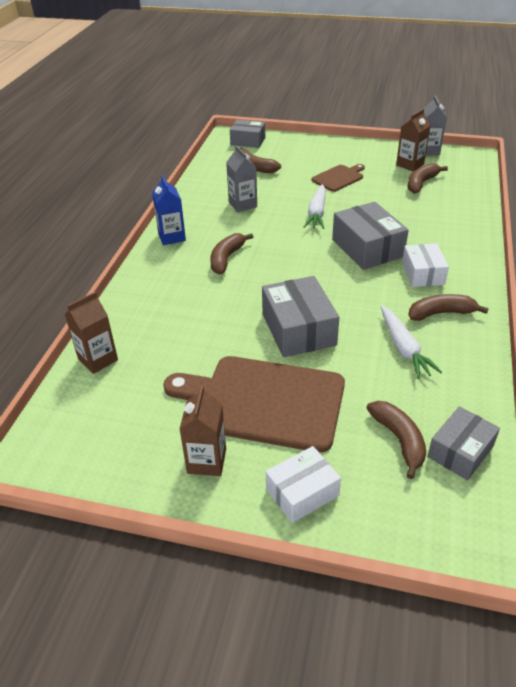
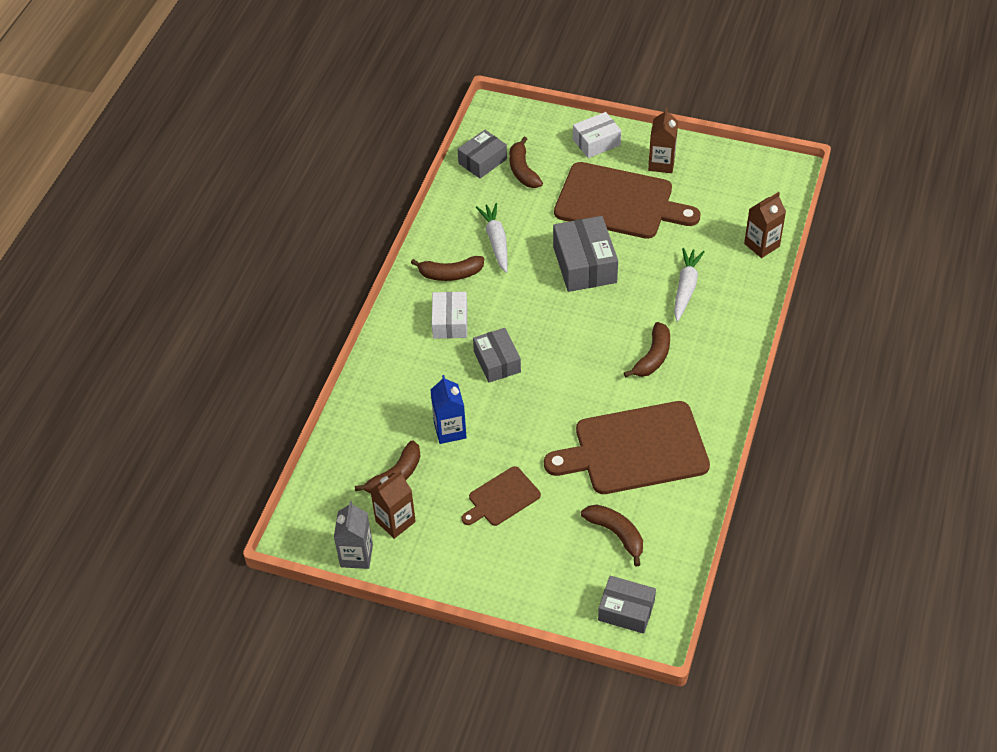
camera: 175 degrees left, 10 degrees up
blue carton [152,175,186,245] -> blue carton moved to [431,375,467,444]
grey carton [226,145,257,212] -> brown cutting board [544,401,710,494]
white carrot [304,184,326,229] -> white carrot moved to [674,248,705,322]
grey box [332,202,409,270] -> grey box [473,328,521,382], size x0.65

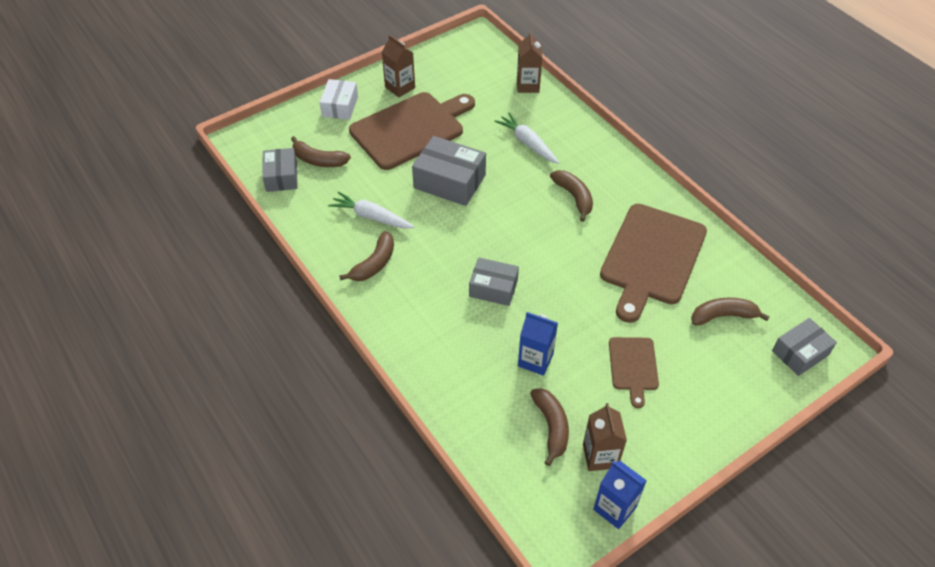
camera: 55 degrees left, 0 degrees up
grey carton [334,501,373,569] -> blue carton [593,461,647,529]
white box [432,292,467,339] -> none

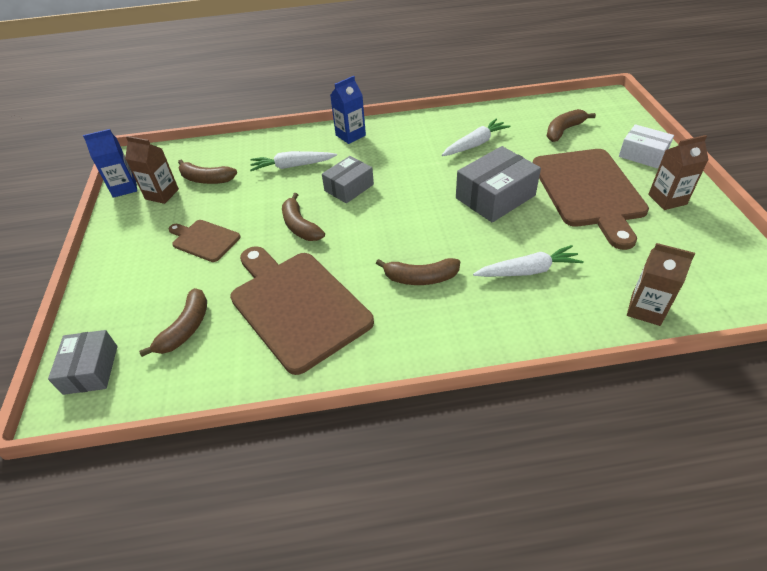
camera: 120 degrees right, 5 degrees down
grey box [262,148,298,192] -> none
brown banana [339,231,394,281] -> brown banana moved to [282,193,325,241]
blue carton [518,312,558,376] -> blue carton moved to [330,76,366,144]
none -> white carrot [250,151,337,171]

